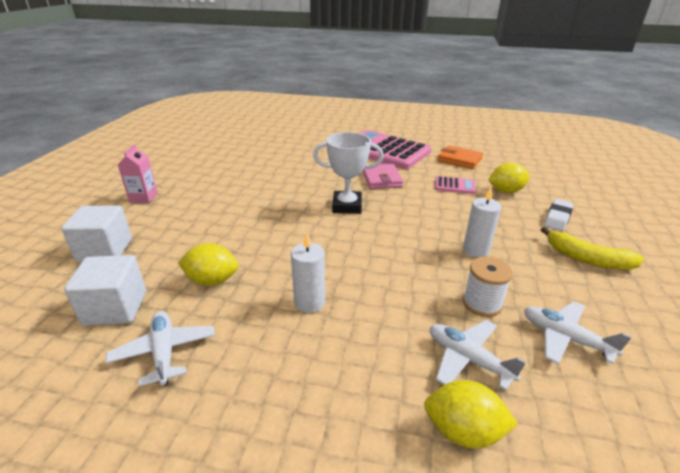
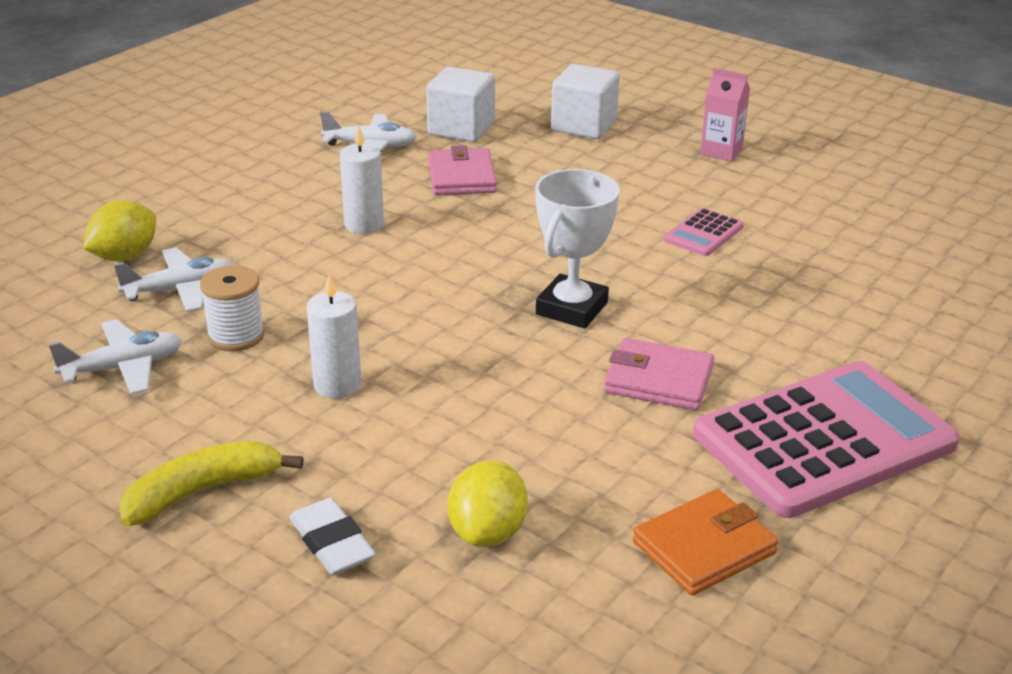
camera: 115 degrees right, 0 degrees up
yellow lemon [178,243,238,286] -> pink wallet [428,145,497,195]
pink calculator [435,176,476,194] -> pink calculator moved to [664,208,744,256]

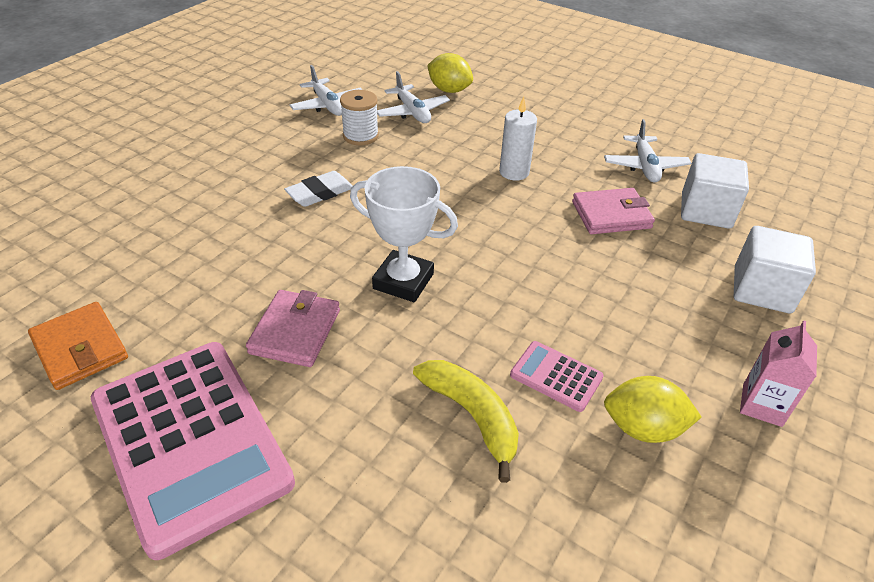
camera: 85 degrees right, 10 degrees up
yellow banana [119,441,304,526] -> yellow banana moved to [413,360,519,483]
white eraser [289,498,376,575] -> white eraser moved to [284,171,353,207]
white candle [307,274,361,398] -> none
yellow lemon [448,460,528,547] -> yellow lemon moved to [604,376,701,443]

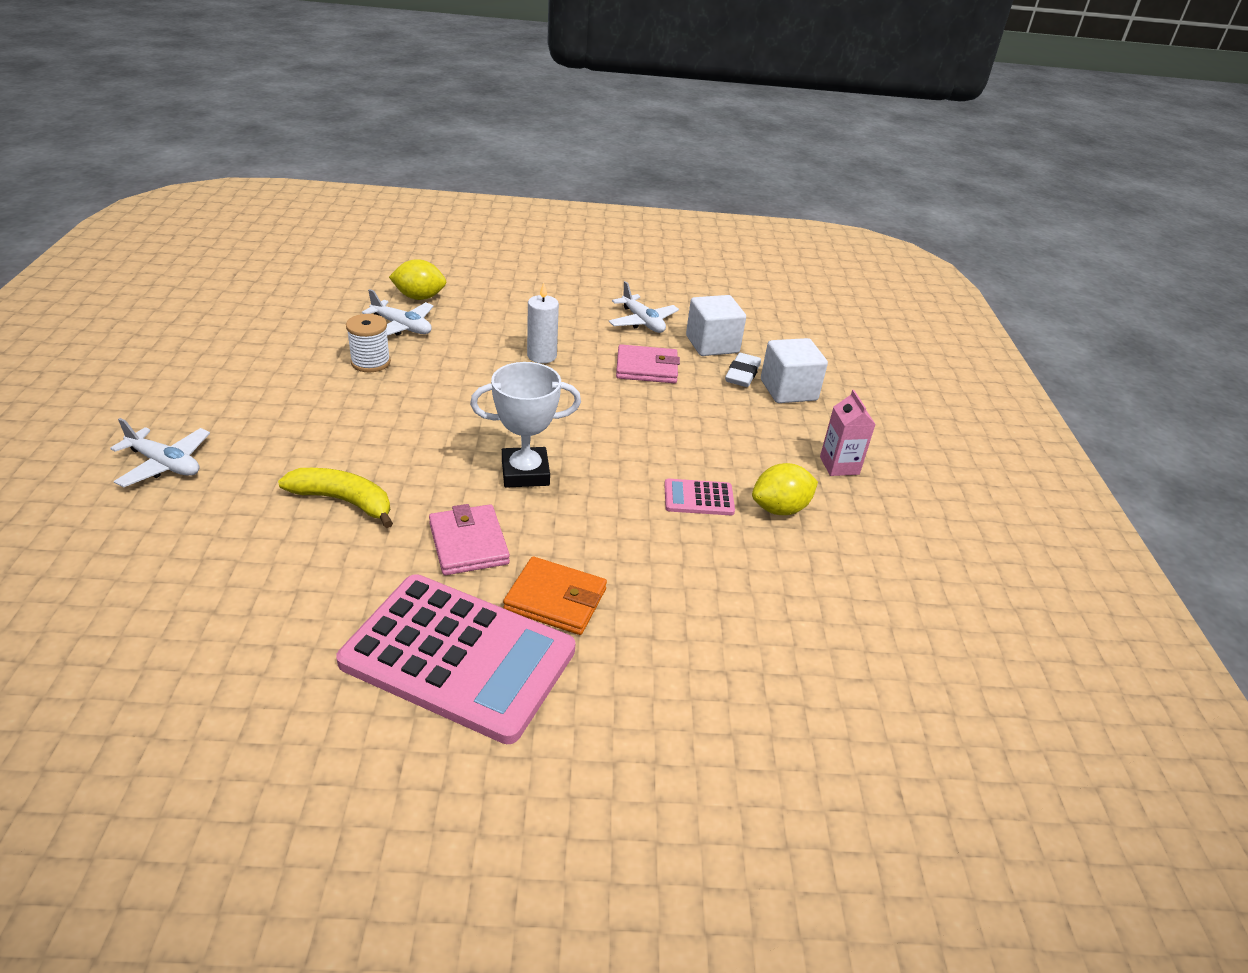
camera: 35 degrees left, 5 degrees down
orange wallet [28,302,128,390] -> orange wallet moved to [503,557,607,635]
white eraser [284,171,353,207] -> white eraser moved to [725,353,761,387]
white plane [290,65,363,116] -> white plane moved to [110,418,210,487]
yellow banana [413,360,519,483] -> yellow banana moved to [278,468,393,528]
pink wallet [572,188,655,234] -> pink wallet turned 45 degrees clockwise [616,344,680,383]

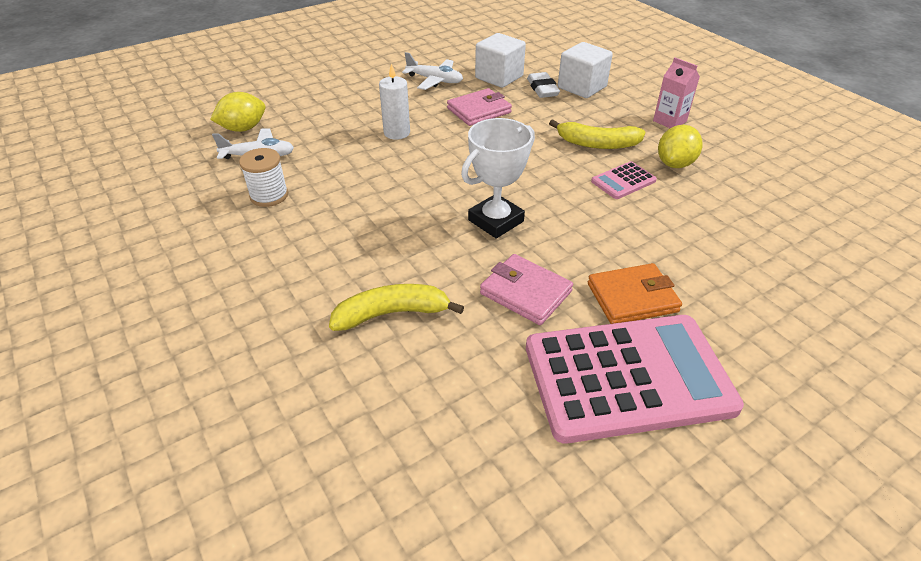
camera: 30 degrees left, 5 degrees up
white plane [110,418,210,487] -> none
none -> yellow banana [549,119,646,149]

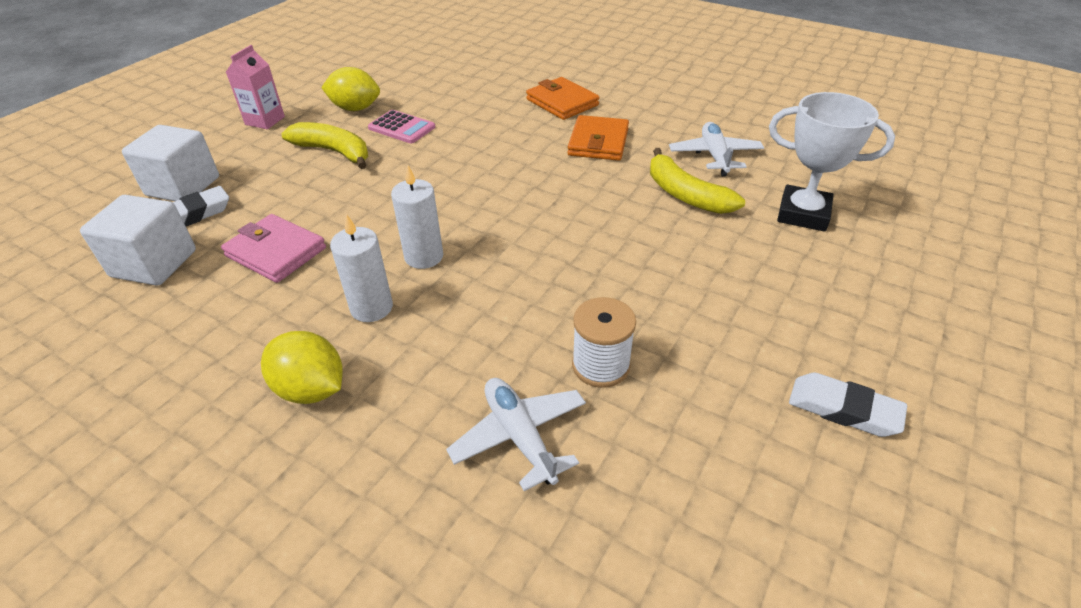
camera: 115 degrees left, 0 degrees up
yellow lemon [210,92,265,132] -> yellow lemon moved to [261,331,343,404]
white plane [402,52,463,90] -> white plane moved to [669,122,764,177]
white trophy [461,118,535,238] -> white trophy moved to [769,92,895,232]
pink wallet [480,254,573,325] -> orange wallet [567,115,629,161]
pink calculator [526,315,744,444] -> none
yellow banana [549,119,646,149] -> yellow banana turned 45 degrees counterclockwise [281,122,368,169]
none -> white candle [391,165,443,269]
none -> white eraser [789,372,907,437]

